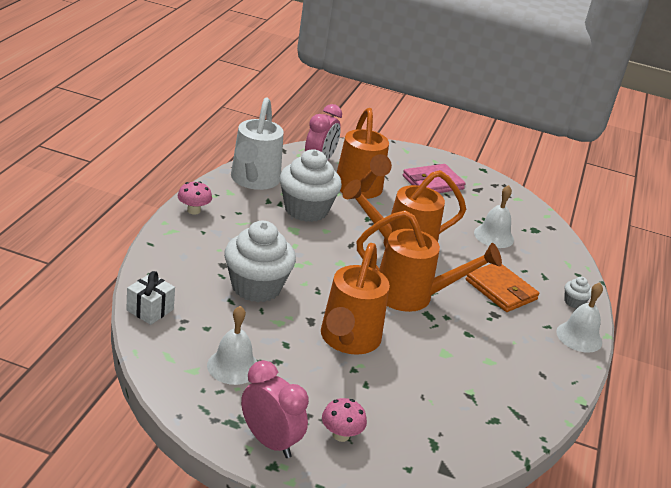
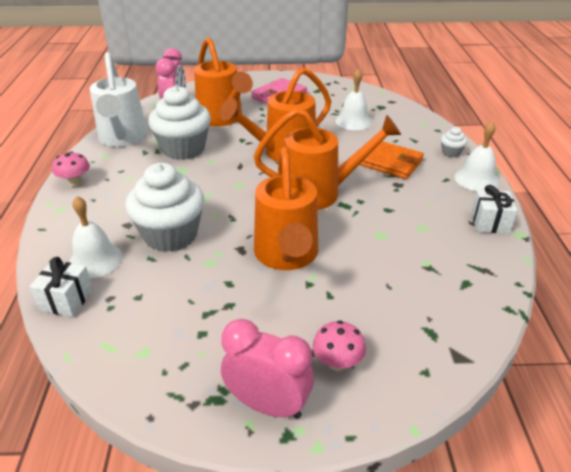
camera: 15 degrees left, 5 degrees up
white bell [207,306,258,385] -> white bell moved to [69,196,123,278]
none -> white gift [471,185,517,234]

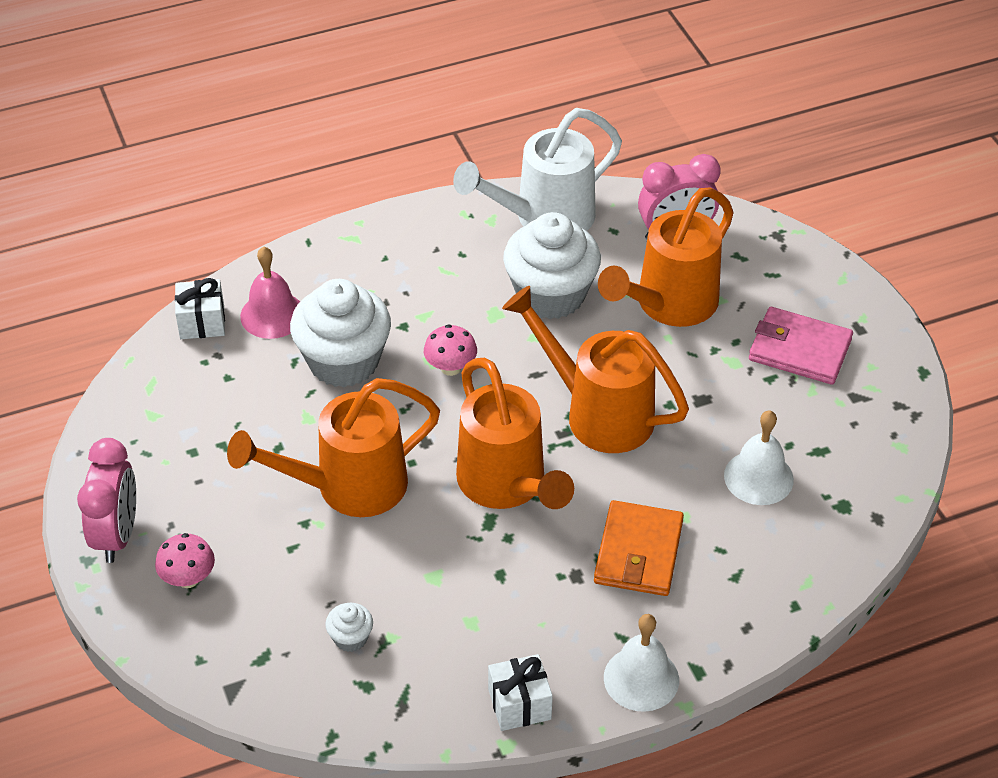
camera: 70 degrees right, 10 degrees up
pink mushroom [52,152,90,187] -> pink mushroom moved to [424,324,477,376]
white bell [69,196,123,278] -> pink bell [240,247,300,339]
white cupcake [441,127,467,157] -> white cupcake moved to [325,603,373,652]

